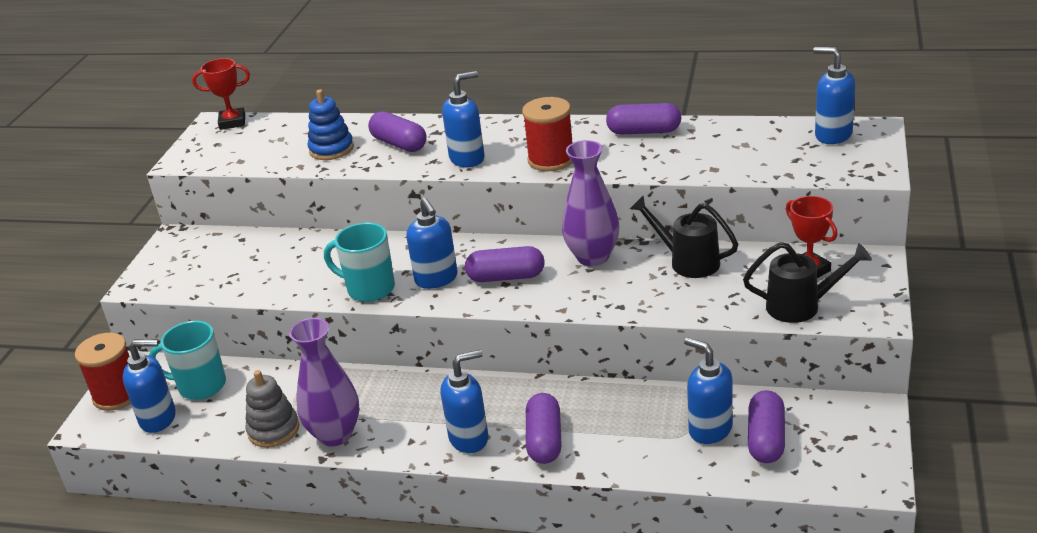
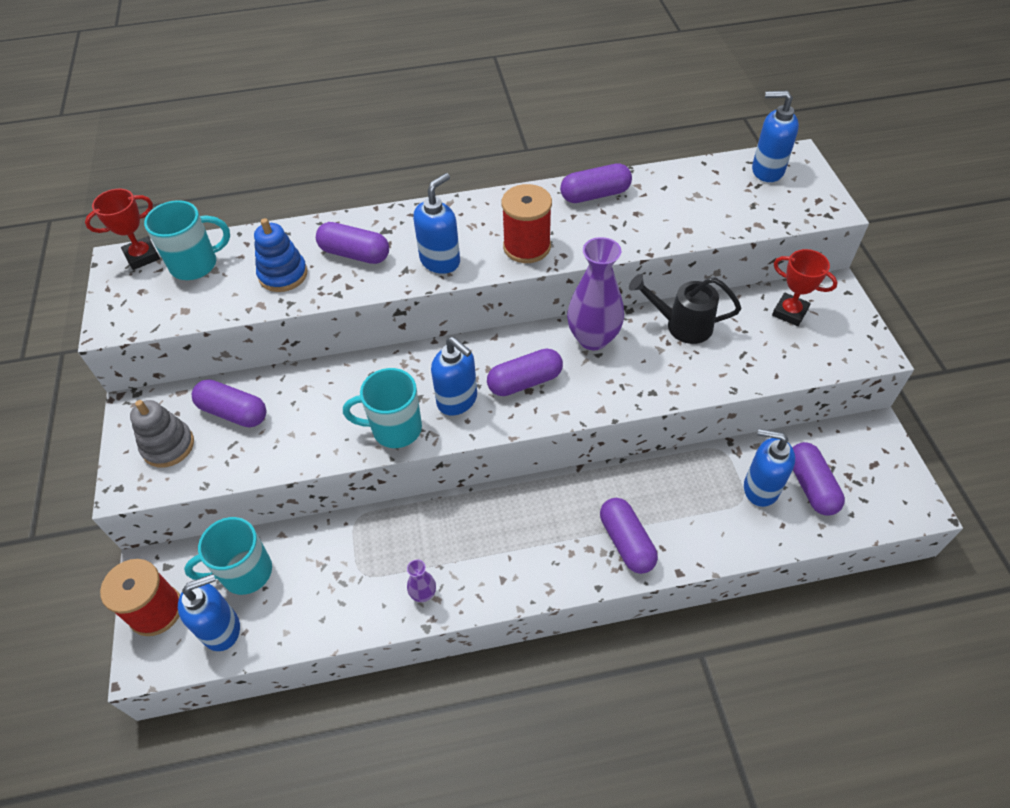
camera: 25 degrees left, 20 degrees up
grey stacking toy [245,370,299,448] -> grey stacking toy moved to [130,400,194,468]
purple vase [289,318,360,447] -> purple vase [407,559,436,602], size x0.46
blue soap dispenser [440,350,489,453] -> none
black watering can [743,242,872,323] -> none
none -> turquoise mug [144,200,230,280]
none -> purple capsule [192,379,266,427]

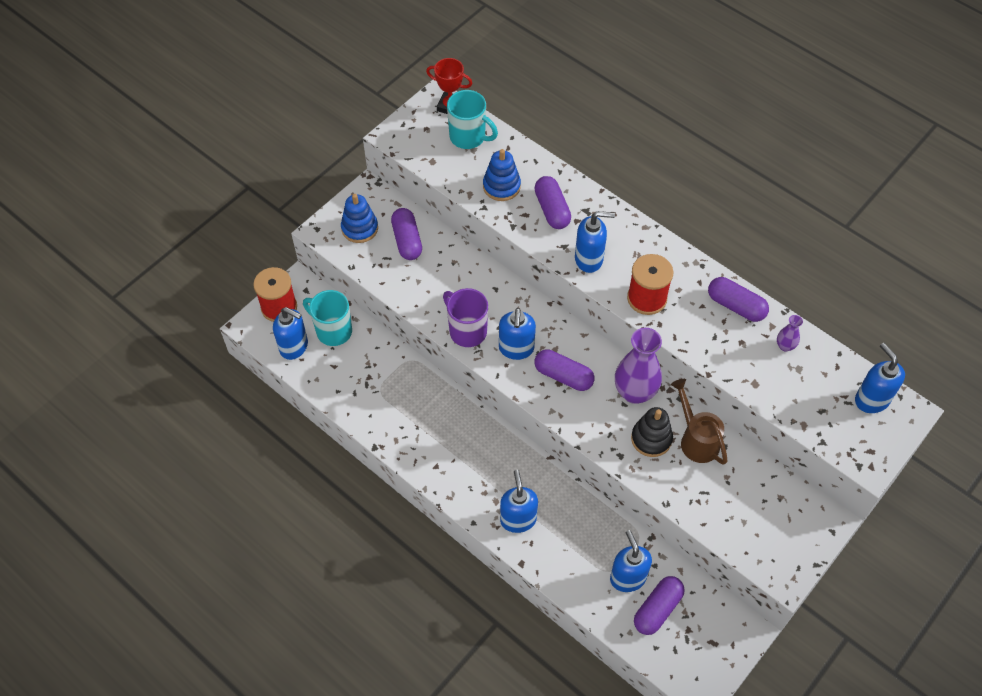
camera: 50 degrees right, 5 degrees up
grey stacking toy [130,400,194,468] -> blue stacking toy [341,194,378,243]
turquoise mug [343,368,422,448] -> purple mug [443,288,488,347]
purple vase [407,559,436,602] -> purple vase moved to [777,315,803,352]
purple capsule [600,498,658,574] -> blue soap dispenser [500,470,538,533]
black watering can [629,274,741,344] -> brown watering can [671,379,728,465]
red trophy [772,249,838,326] -> none
none -> black stacking toy [631,407,673,457]

